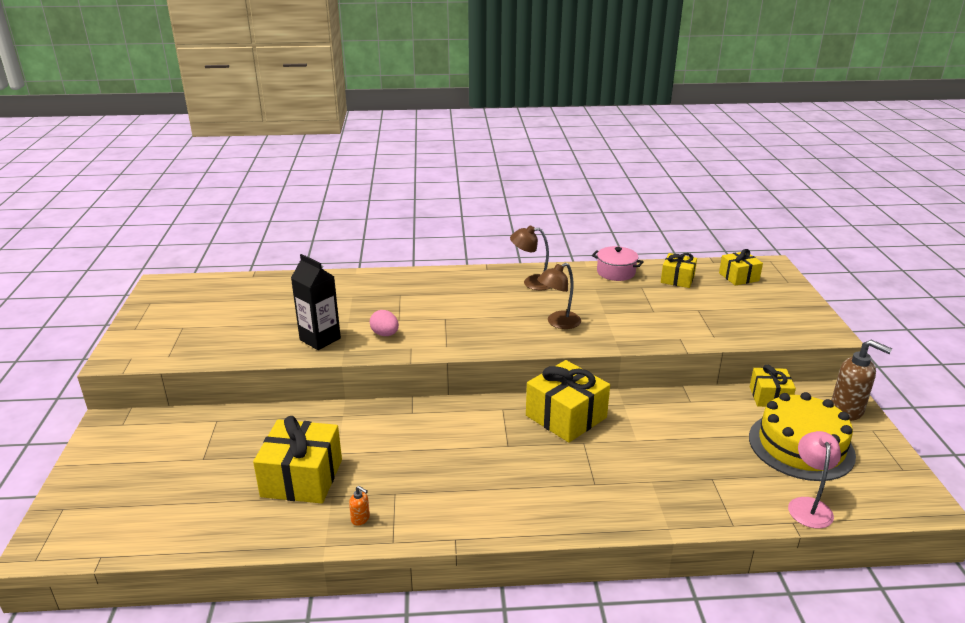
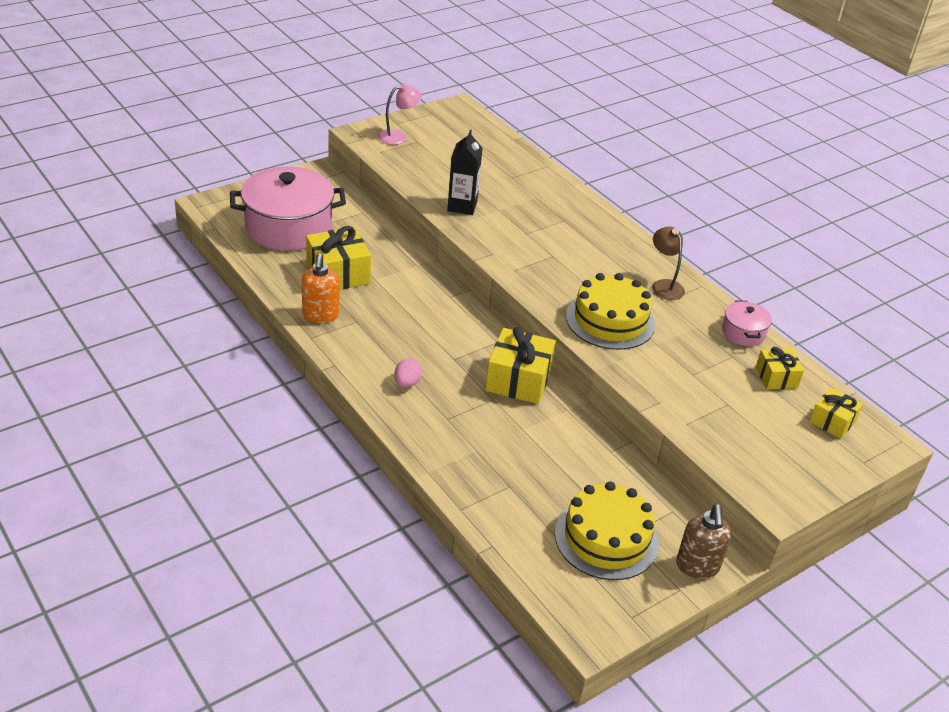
camera: 55 degrees right, 10 degrees up
orange soap dispenser [349,486,370,526] -> orange soap dispenser [302,253,339,323], size x2.26
pink egg [370,310,399,336] -> pink egg moved to [394,358,422,388]
brown lamp [537,263,581,329] -> yellow cake [566,273,655,350]
yellow gift [750,365,796,407] -> none
pink lamp [788,431,841,529] -> pink lamp moved to [378,84,422,145]
none -> pink pot [230,166,346,251]

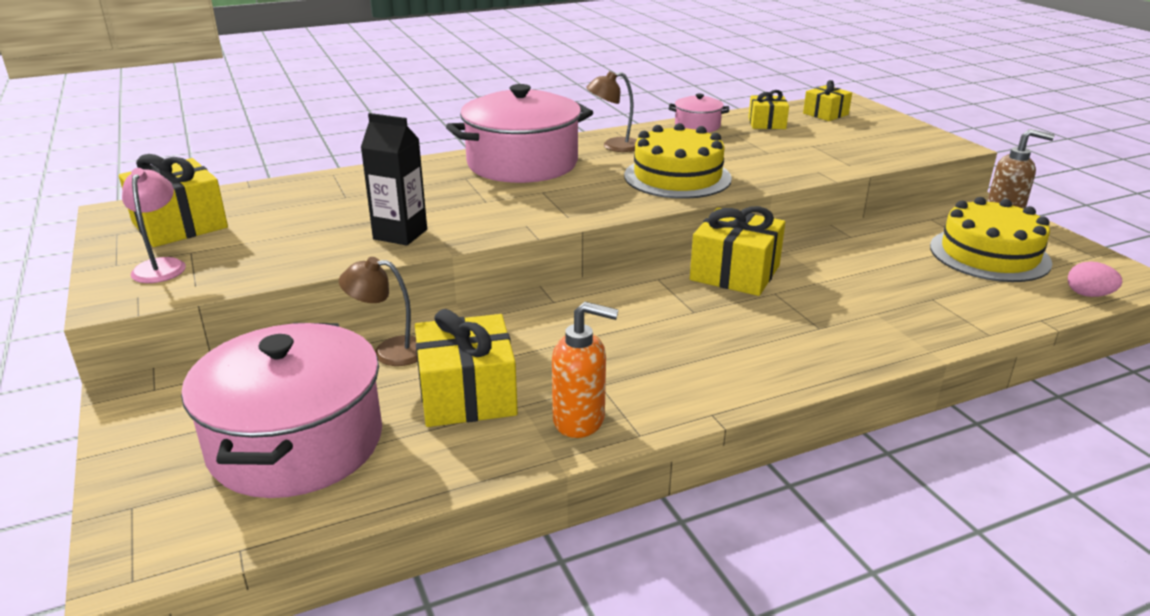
camera: 75 degrees left, 10 degrees down
pink egg [394,358,422,388] -> pink egg moved to [1068,261,1122,297]
none -> yellow gift [119,154,228,247]
none -> brown lamp [339,257,417,366]
none -> pink pot [446,84,593,183]

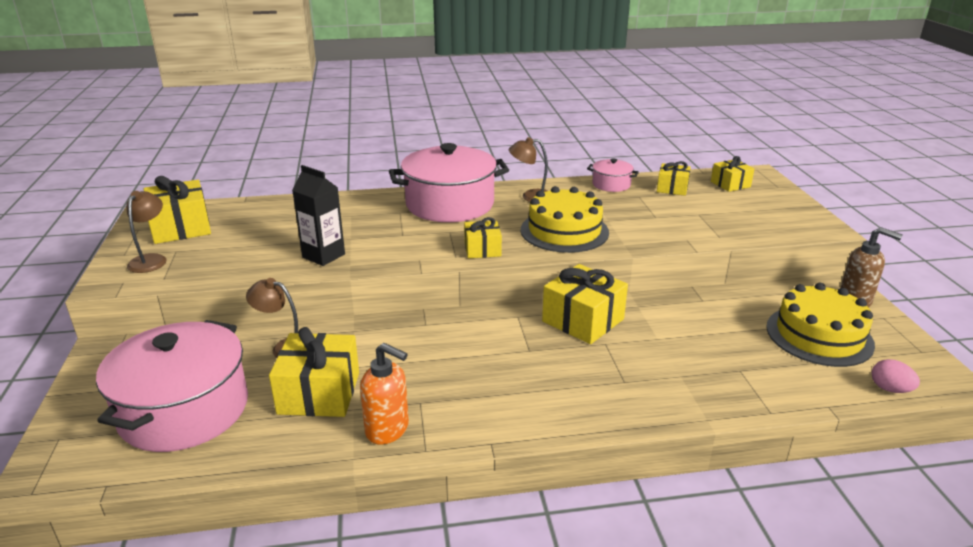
camera: 15 degrees right, 0 degrees up
pink lamp [122,168,186,283] -> brown lamp [127,191,167,273]
none -> yellow gift [464,217,502,258]

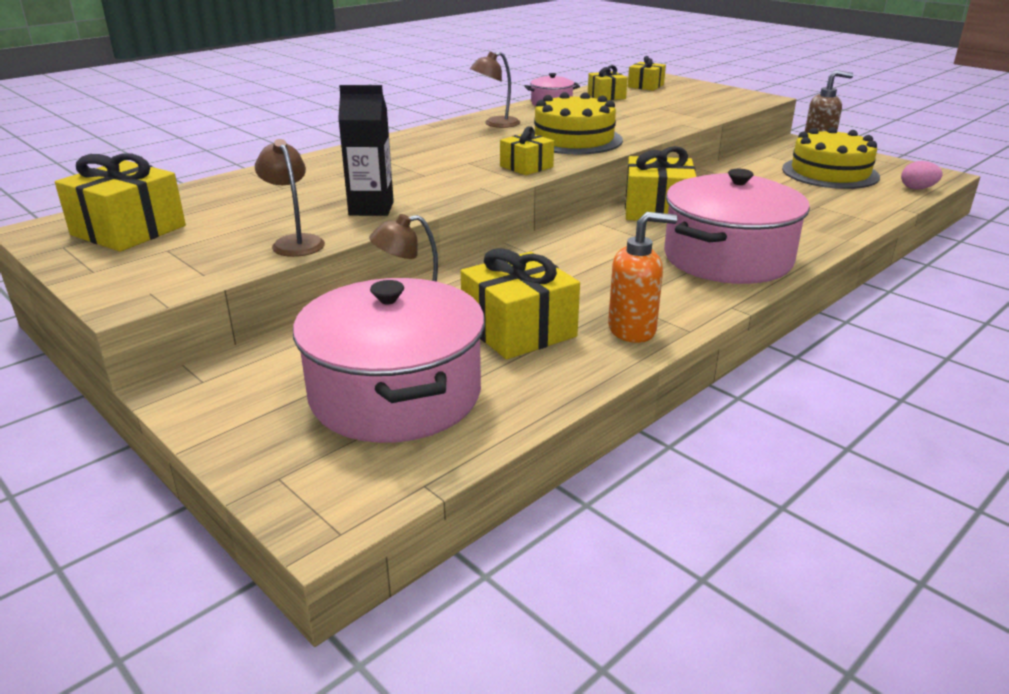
camera: 35 degrees left, 0 degrees up
brown lamp [127,191,167,273] -> brown lamp moved to [255,139,325,257]
pink pot [389,143,509,222] -> pink pot moved to [664,169,810,284]

